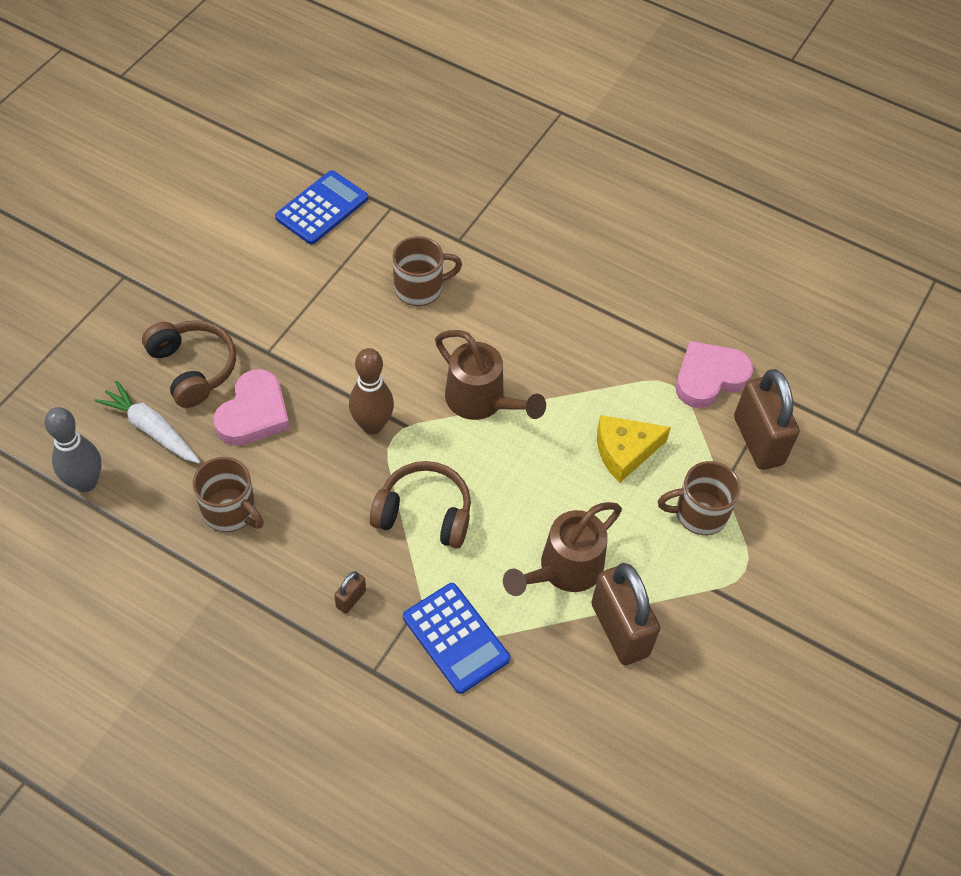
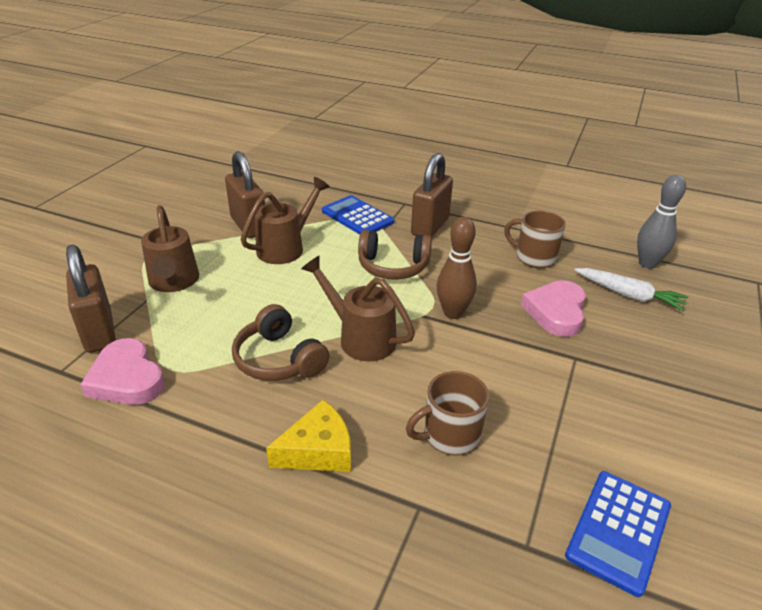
camera: 175 degrees right, 20 degrees down
brown headphones [142,320,236,408] -> brown headphones moved to [232,304,330,381]
brown padlock [334,571,366,614] -> brown padlock [411,153,453,238], size x2.28
yellow cheese [597,415,671,483] -> yellow cheese moved to [266,400,351,472]
brown mug [658,461,741,535] -> brown watering can [141,205,199,292]
pink heart [676,341,753,408] -> pink heart turned 90 degrees clockwise [80,338,165,405]

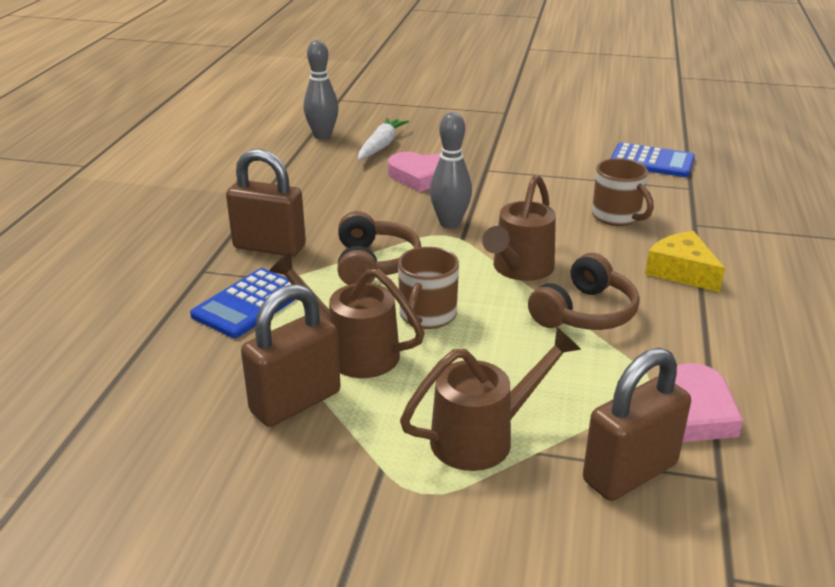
camera: 100 degrees left, 5 degrees down
brown bowling pin [437,217,477,319] -> grey bowling pin [430,112,472,228]
brown mug [504,211,566,268] -> brown mug moved to [398,247,459,329]

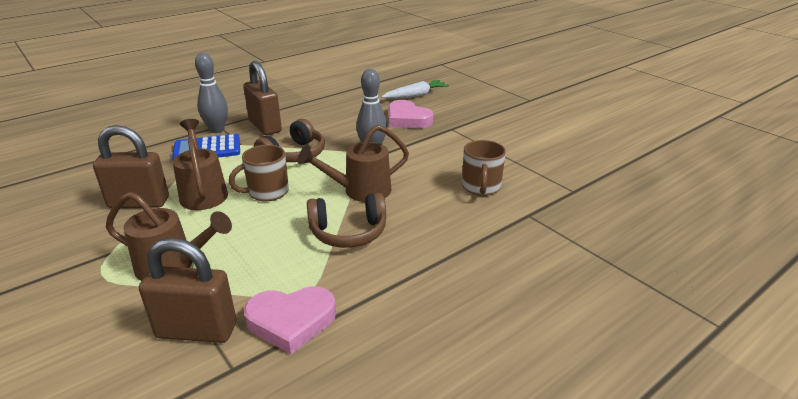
camera: 40 degrees right, 0 degrees up
grey bowling pin [304,40,339,139] -> grey bowling pin moved to [195,53,228,133]
blue calculator [610,142,695,177] -> none
yellow cheese [645,231,725,292] -> none

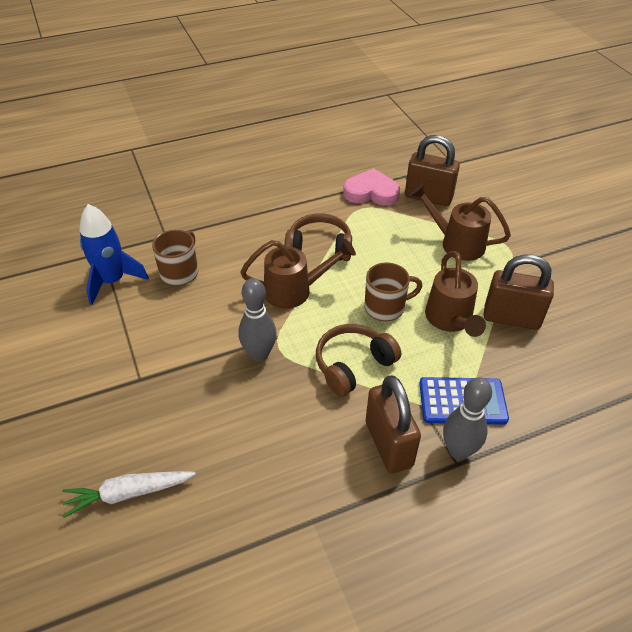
camera: 165 degrees left, 15 degrees up
pink heart [388,100,433,128] -> none
none -> blue rocket [79,204,149,305]

